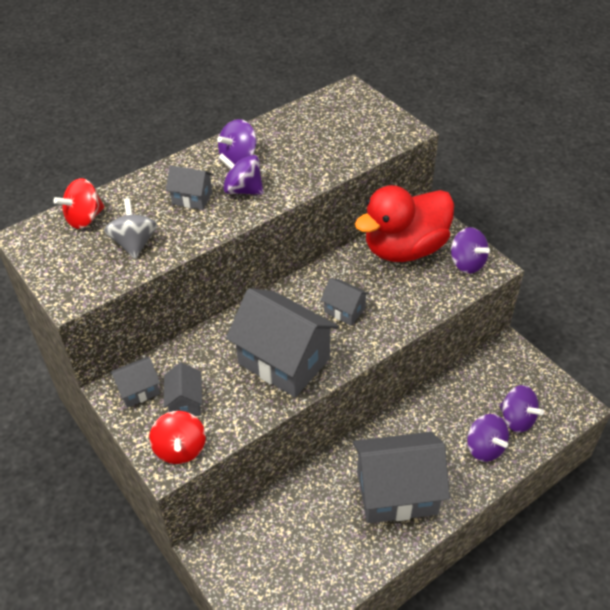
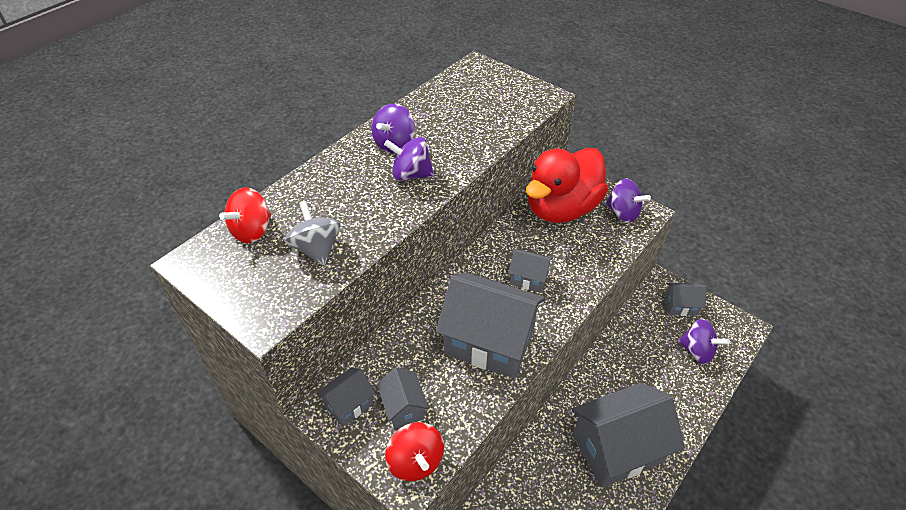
camera: 15 degrees left, 0 degrees up
grey house [166,165,213,210] -> grey house moved to [664,283,706,316]
purple spinning top [467,414,509,462] -> none

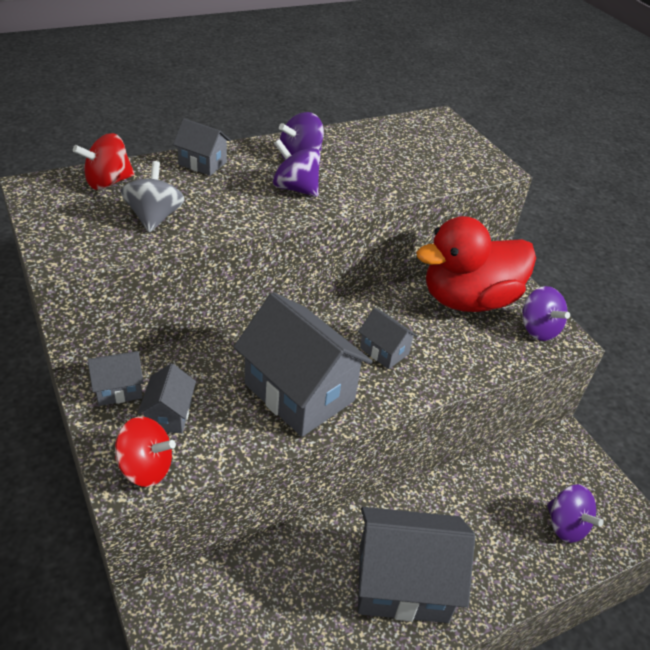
camera: 20 degrees right, 5 degrees down
red spinning top [385,422,444,481] -> red spinning top turned 75 degrees counterclockwise [115,416,176,487]
grey house [664,283,706,316] -> grey house moved to [173,118,231,176]

